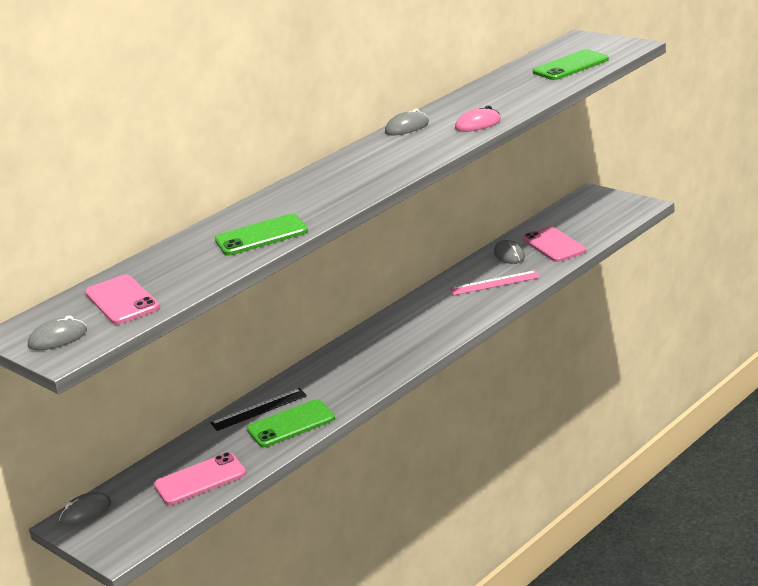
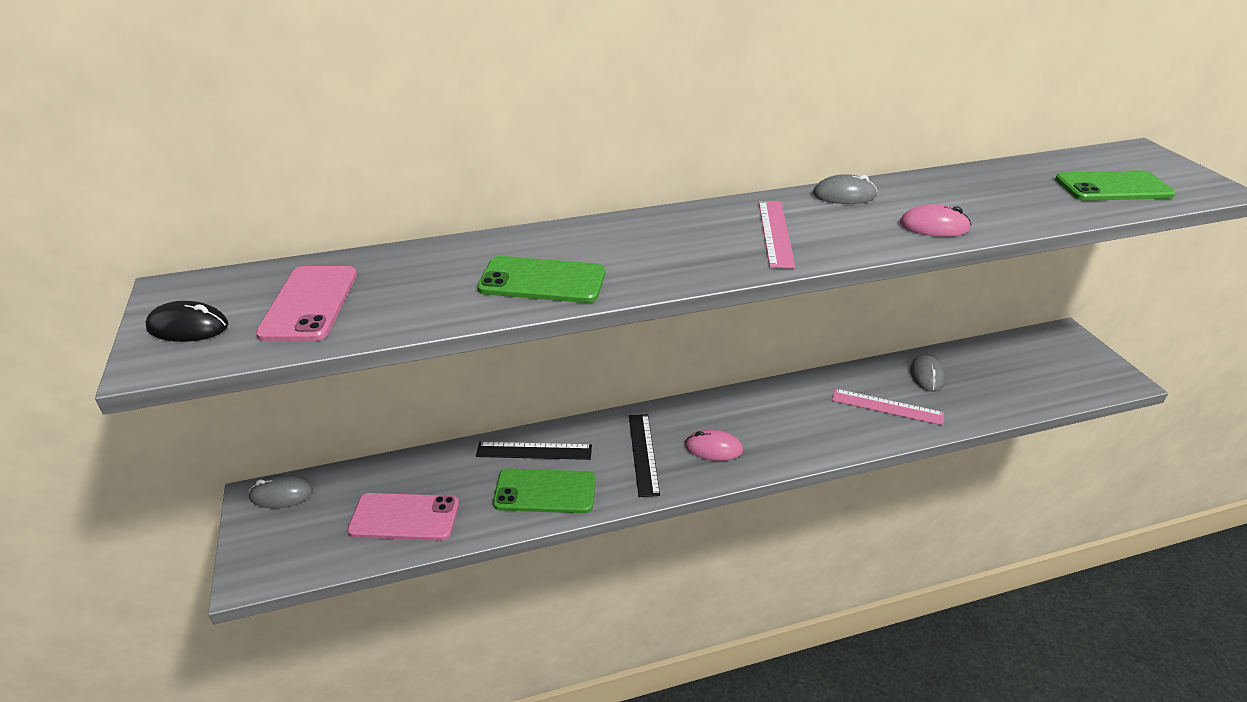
camera: 25 degrees right, 10 degrees up
grey mouse [28,316,87,350] -> black mouse [145,301,228,342]
pink phone [522,226,586,262] -> none
none -> black ruler [629,414,660,497]
none -> pink mouse [685,429,743,461]
none -> pink ruler [759,201,796,269]

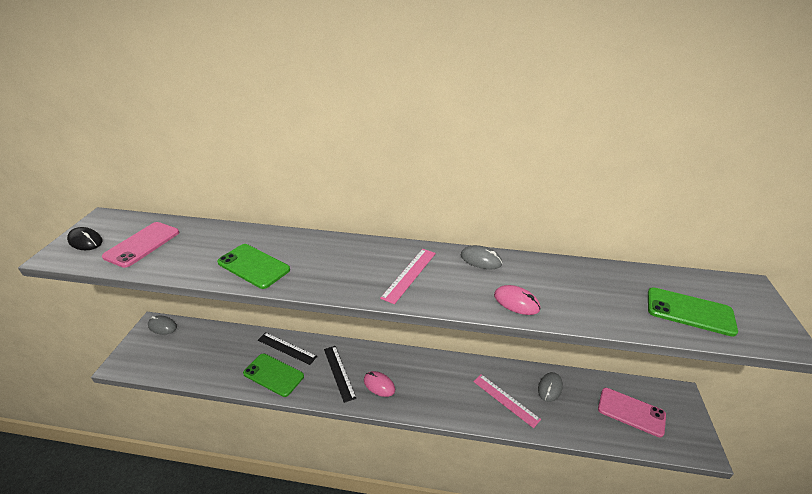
camera: 25 degrees right, 0 degrees up
pink phone [347,493,459,541] -> pink phone moved to [598,388,666,437]
black ruler [629,414,660,497] -> black ruler turned 45 degrees counterclockwise [324,346,356,403]

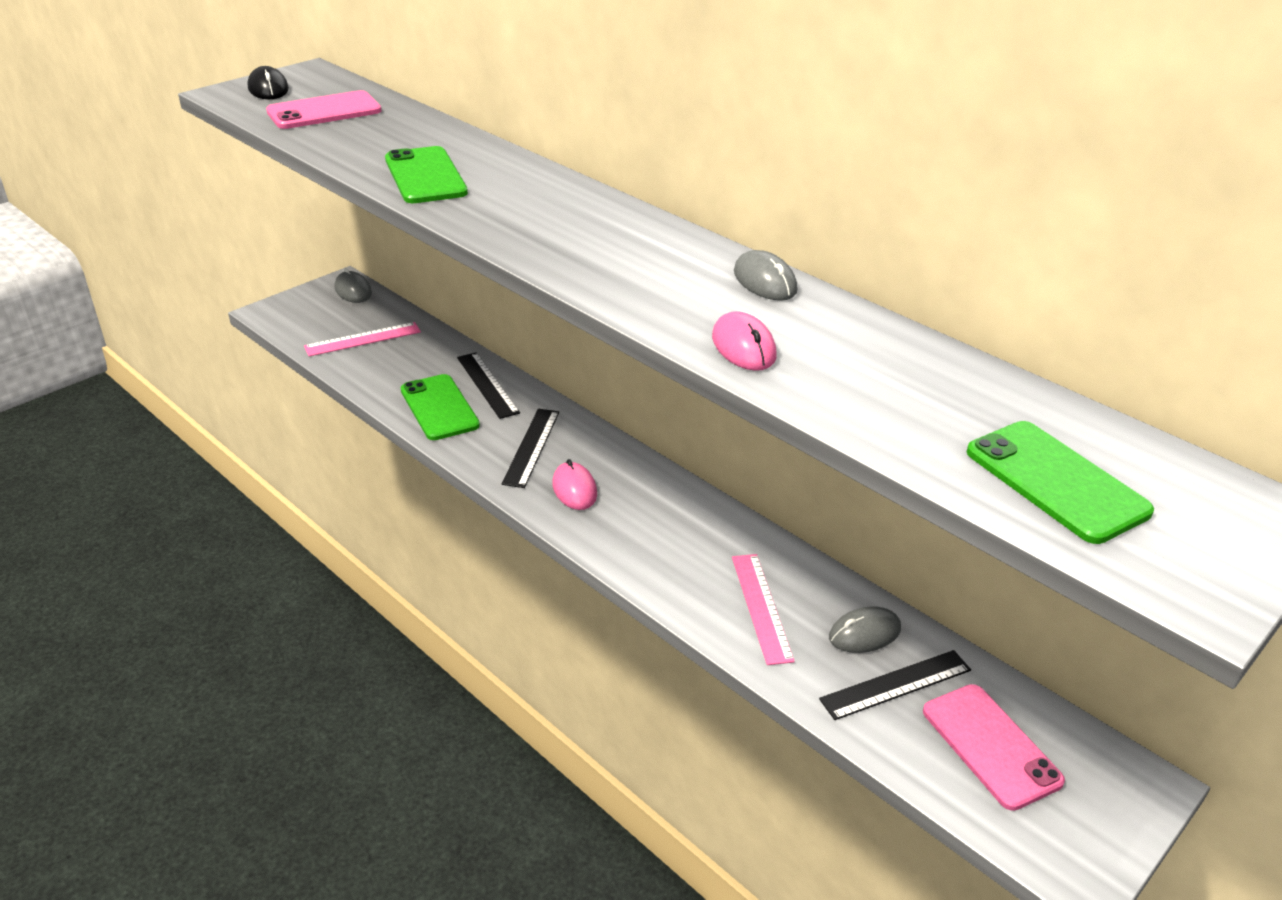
camera: 35 degrees right, 0 degrees up
pink ruler [380,249,436,304] -> pink ruler moved to [304,322,421,357]
none -> black ruler [819,650,971,720]

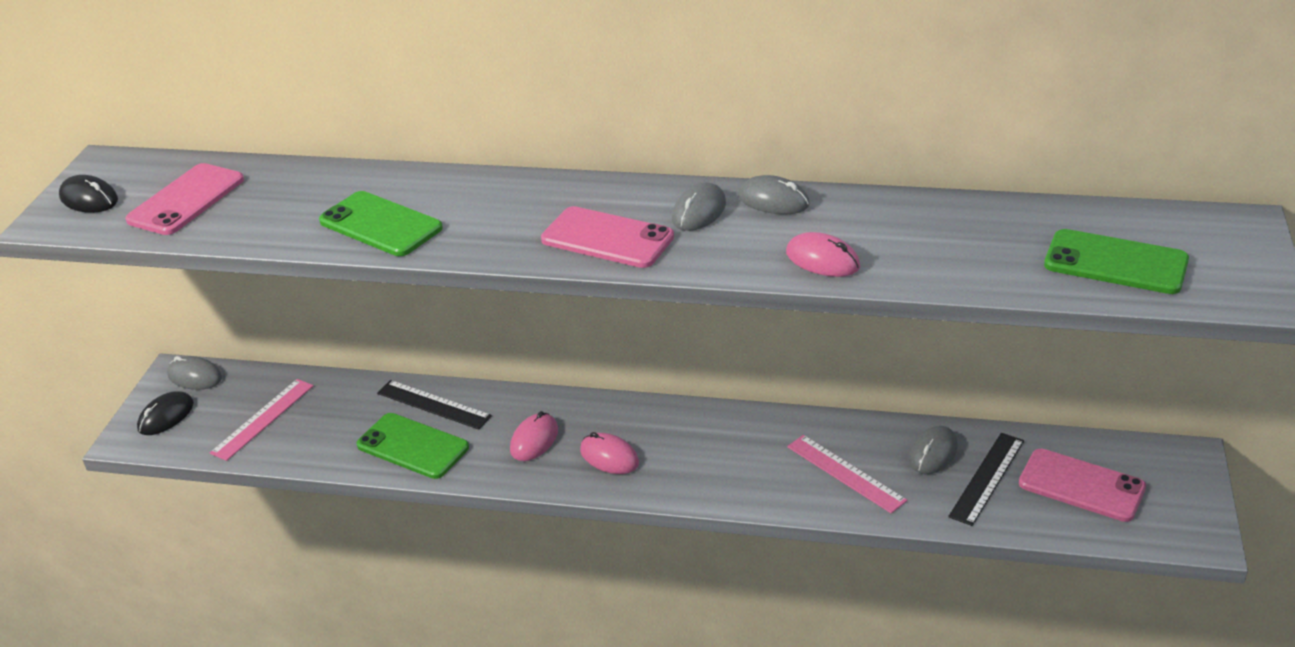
camera: 30 degrees left, 0 degrees up
black ruler [502,409,559,488] -> pink mouse [510,411,558,461]
none -> black mouse [137,391,194,435]
none -> pink phone [541,206,674,268]
none -> grey mouse [672,183,726,231]

